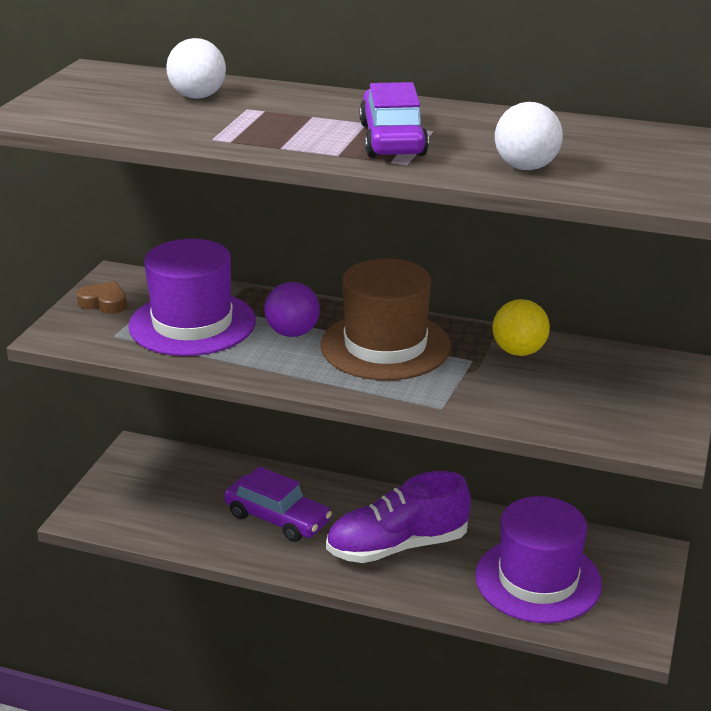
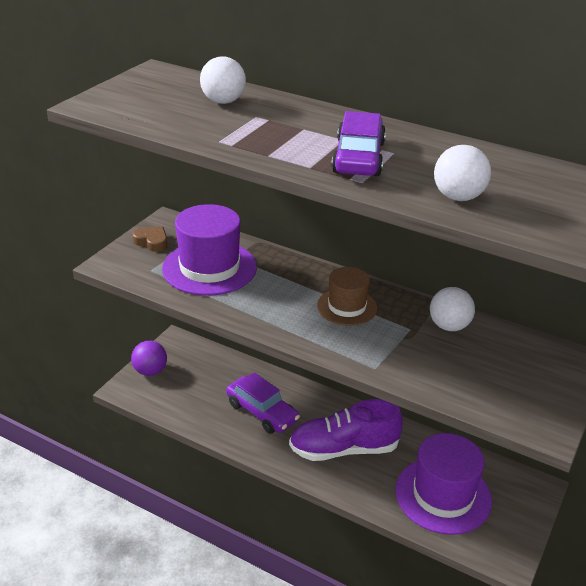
camera: 10 degrees right, 5 degrees up
purple ball [264,282,320,337] -> purple ball moved to [131,341,167,376]
brown hat [321,258,451,380] -> brown hat [317,267,377,326], size x0.60
yellow ball [493,299,550,356] -> white ball [430,287,475,331]

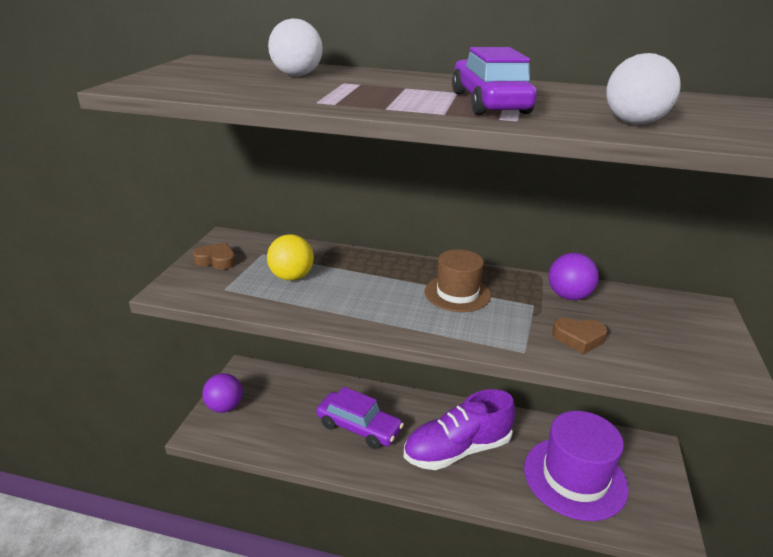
camera: 15 degrees left, 5 degrees down
purple hat [162,204,257,296] -> yellow ball [267,234,314,281]
white ball [430,287,475,331] -> purple ball [549,253,599,300]
none -> brown heart [552,318,607,354]

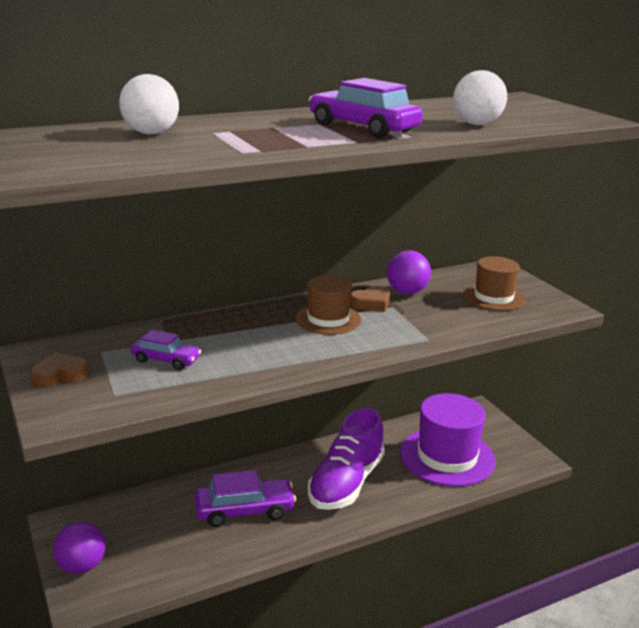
camera: 40 degrees left, 5 degrees down
yellow ball [267,234,314,281] -> purple car [131,330,201,370]
brown heart [552,318,607,354] -> brown heart moved to [350,286,390,312]
none -> brown hat [463,256,526,311]

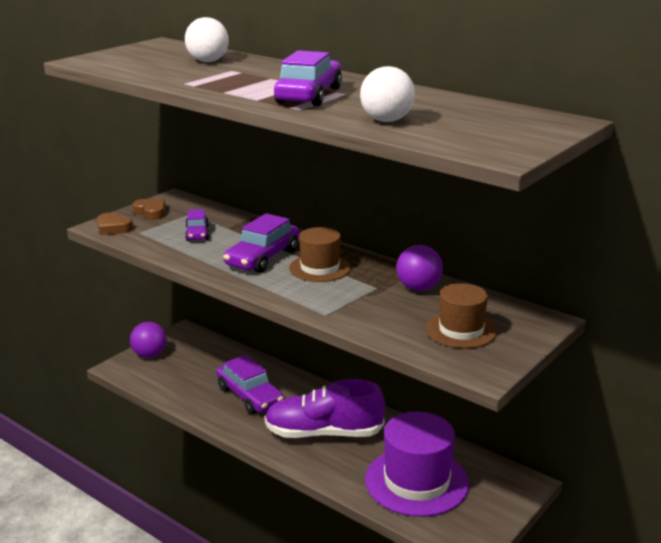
camera: 65 degrees right, 0 degrees up
brown heart [350,286,390,312] -> brown heart moved to [97,213,133,235]
none -> purple car [223,213,300,273]

